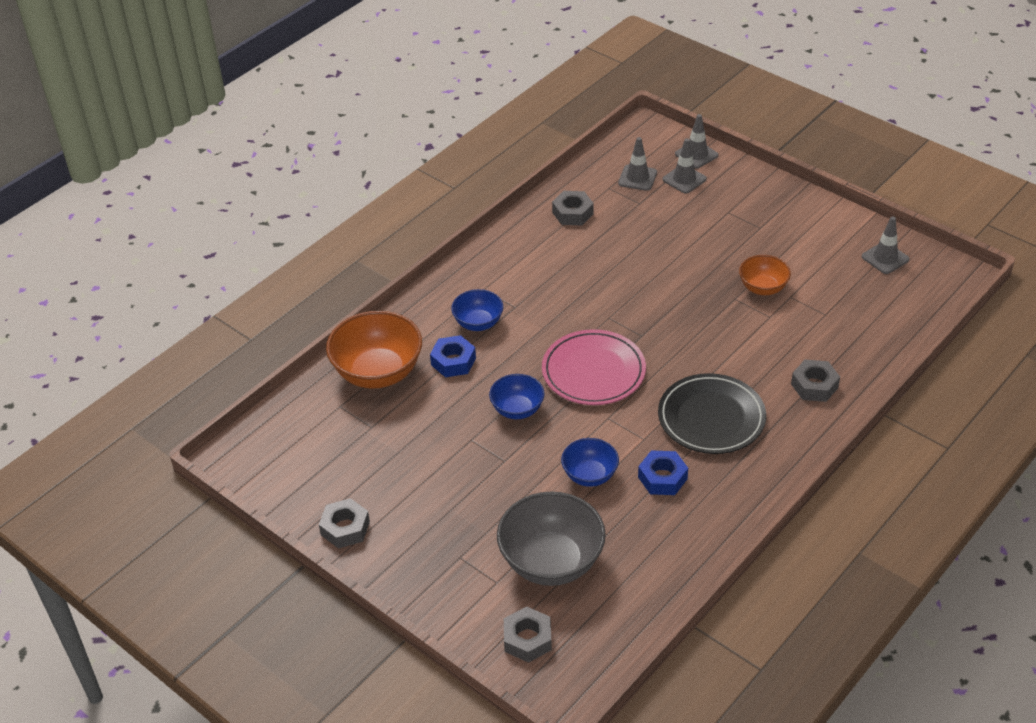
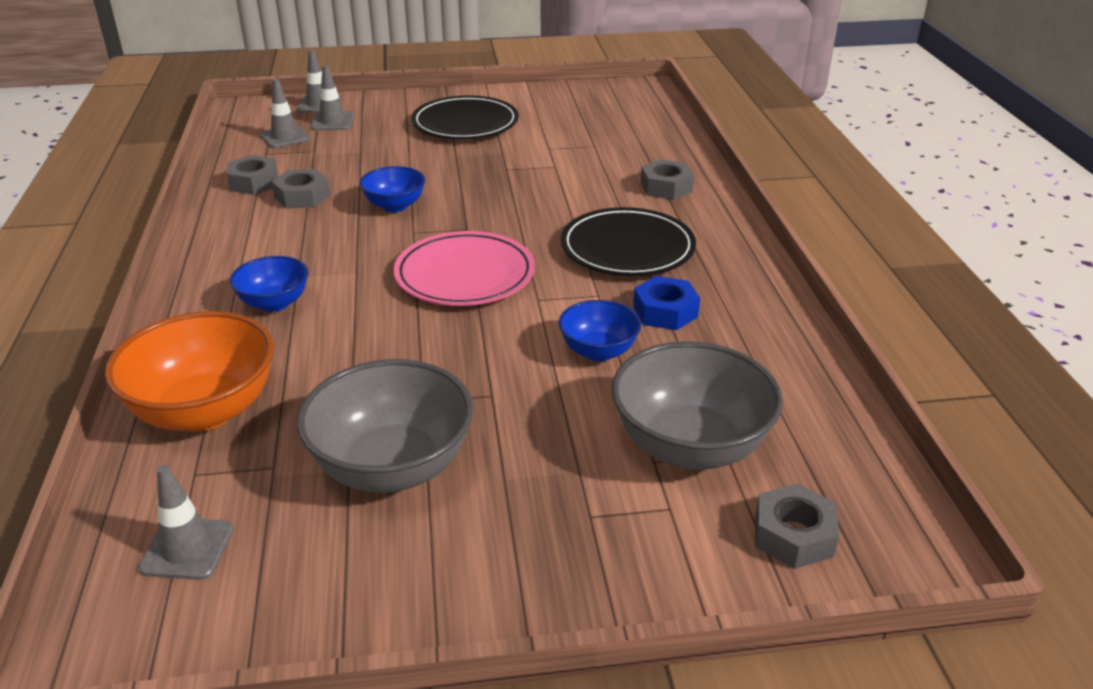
camera: 50 degrees left, 10 degrees down
grey nut [319,498,370,549] -> grey nut moved to [272,169,330,209]
blue nut [430,335,476,377] -> none
blue bowl [489,374,545,419] -> blue bowl moved to [360,166,425,212]
orange bowl [739,255,791,295] -> none
grey traffic cone [862,216,910,274] -> grey traffic cone moved to [138,465,234,580]
none -> grey bowl [297,359,473,492]
none -> black plate [411,95,519,139]

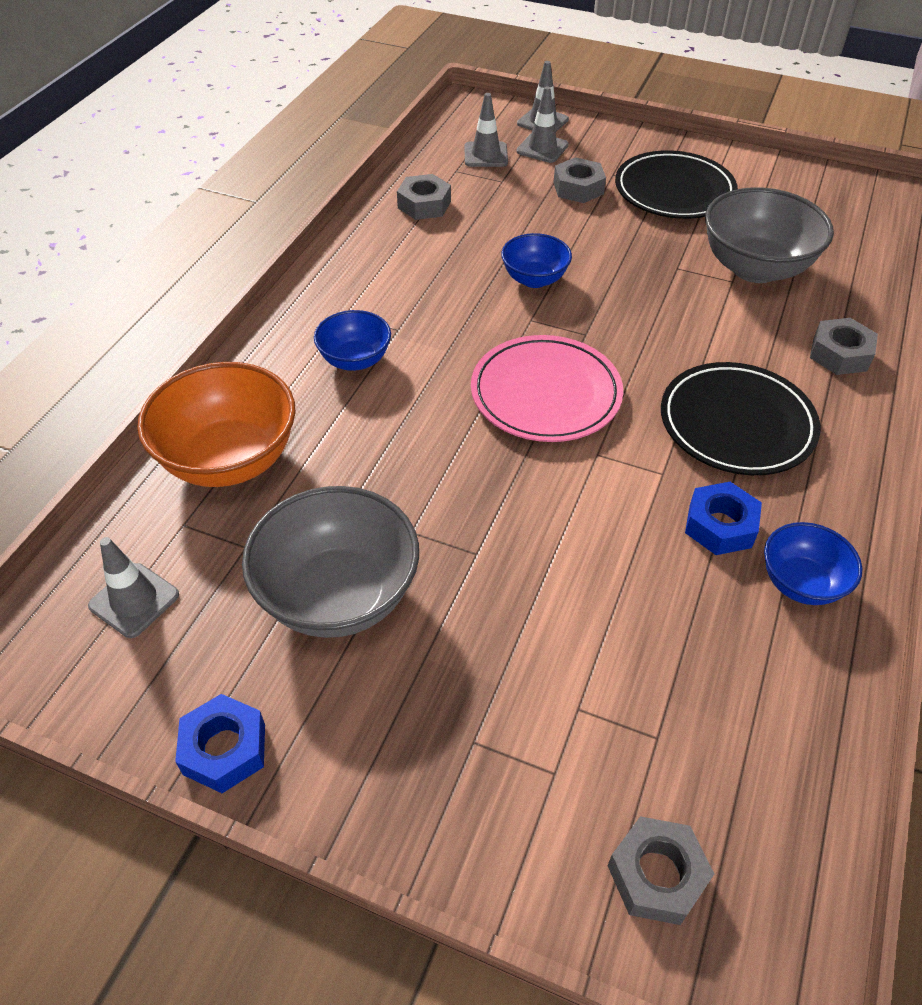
camera: 30 degrees right, 15 degrees up
grey nut [272,169,330,209] -> grey nut moved to [553,157,606,203]
blue bowl [559,300,641,361] -> blue bowl moved to [764,522,863,605]
grey bowl [612,341,783,470] -> grey bowl moved to [705,187,834,283]
none -> blue nut [175,694,265,793]

